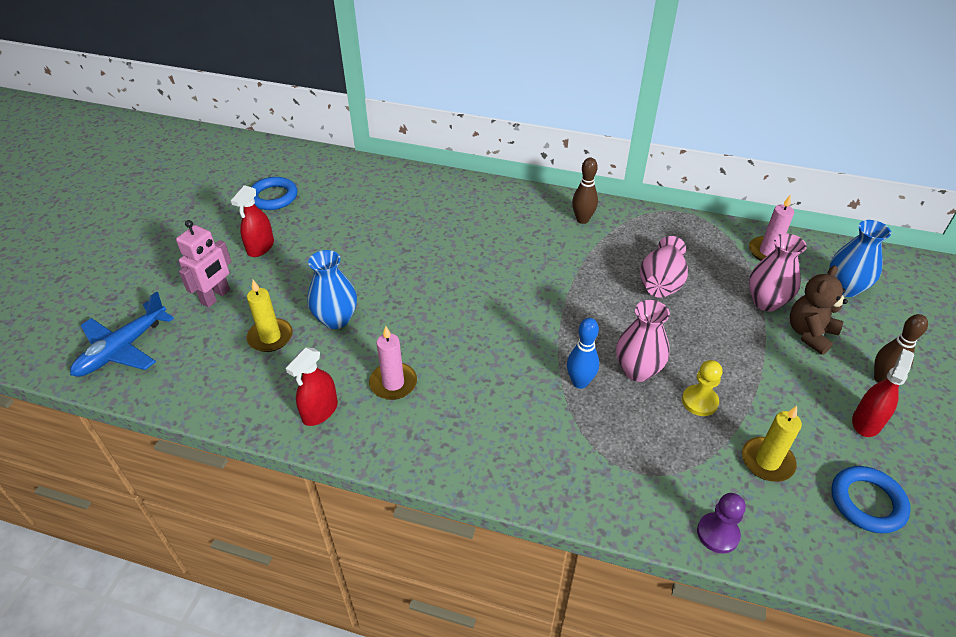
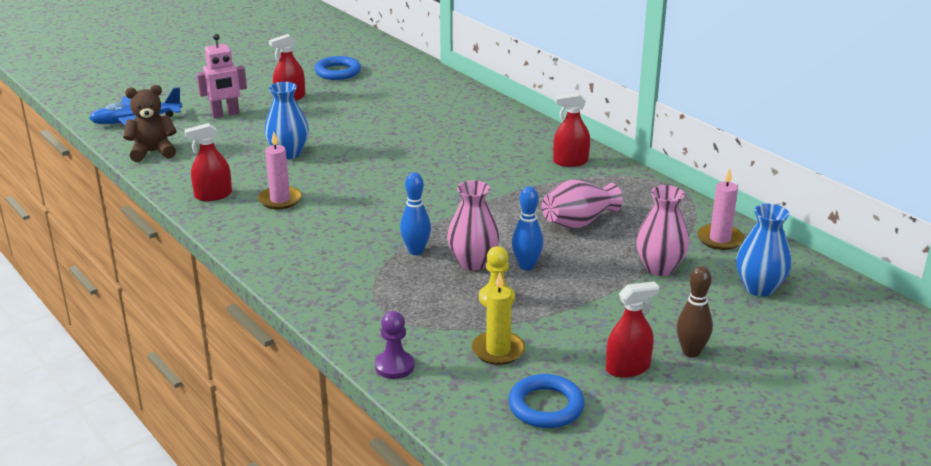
camera: 35 degrees right, 15 degrees down
yellow candle [246,280,293,352] -> none
brown bowling pin [572,157,598,224] -> red spray bottle [553,93,590,167]
brown teddy bear [790,265,848,355] -> brown teddy bear moved to [123,85,177,162]
none -> blue bowling pin [512,186,543,270]

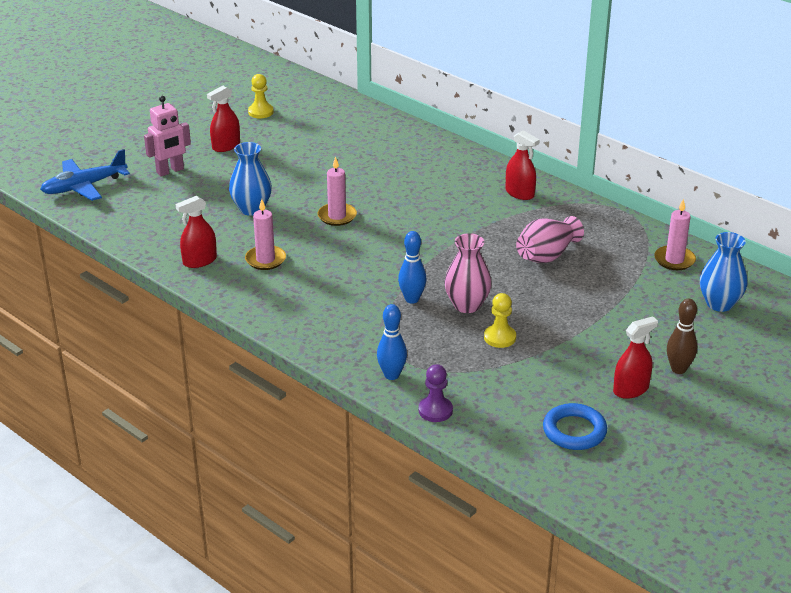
camera: 10 degrees left, 5 degrees up
brown teddy bear [123,85,177,162] -> none
blue ring [314,56,361,80] -> yellow pawn [248,74,274,118]
yellow candle [472,272,525,365] -> none
blue bowling pin [512,186,543,270] -> blue bowling pin moved to [377,304,407,380]
red spray bottle [553,93,590,167] -> red spray bottle turned 120 degrees counterclockwise [506,130,539,200]
pink vase [636,185,689,276] -> none
none -> pink candle [318,156,357,226]

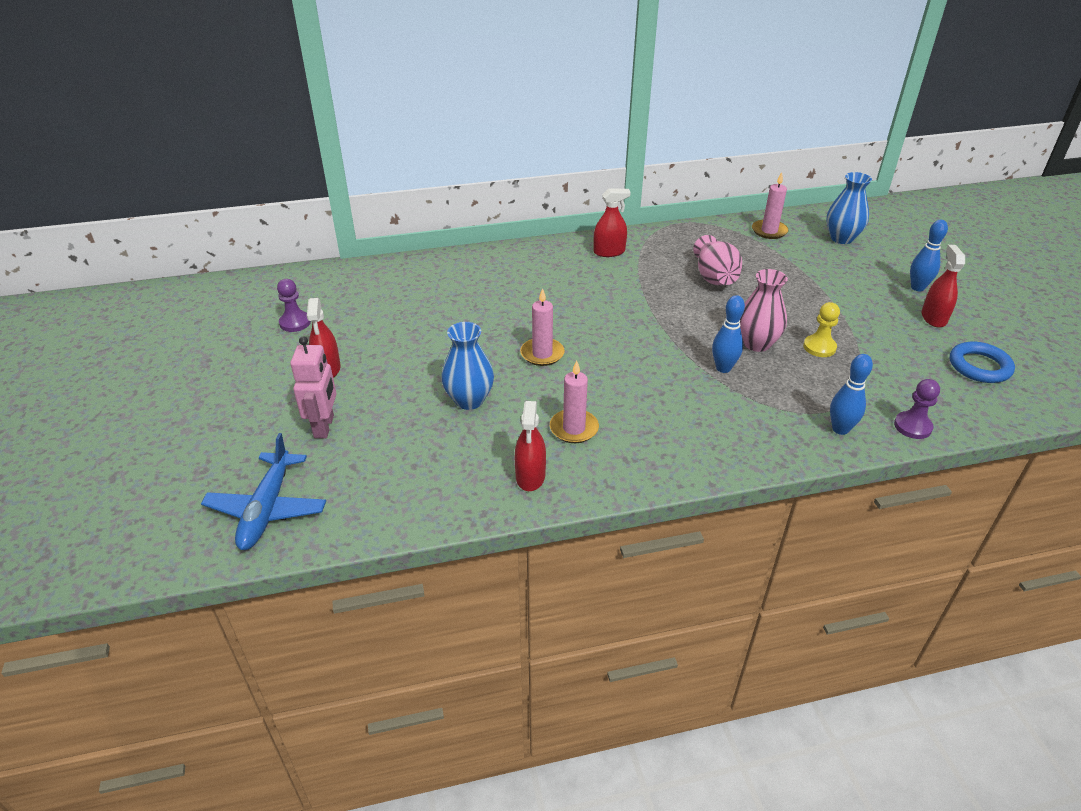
camera: 55 degrees left, 5 degrees up
yellow pawn [248,74,274,118] -> purple pawn [277,279,311,332]
brown bowling pin [667,299,697,374] -> blue bowling pin [910,220,948,291]

